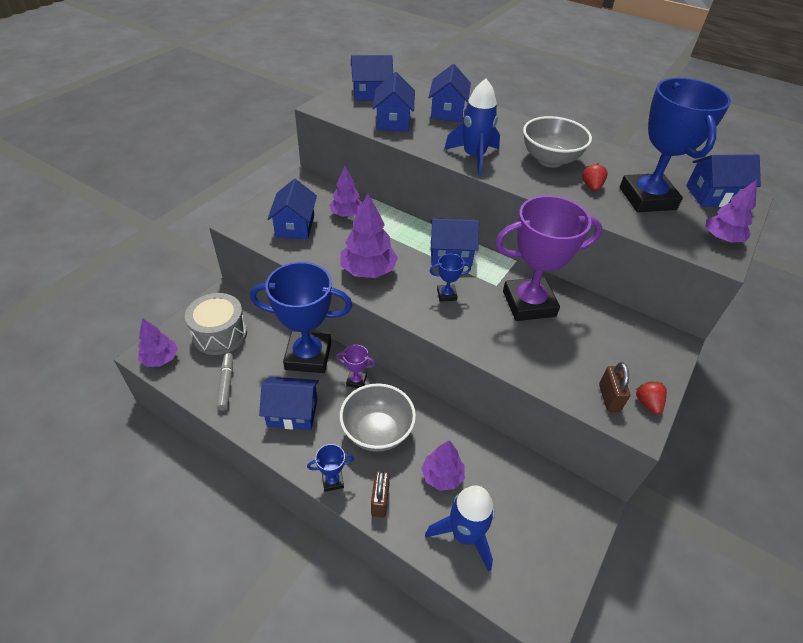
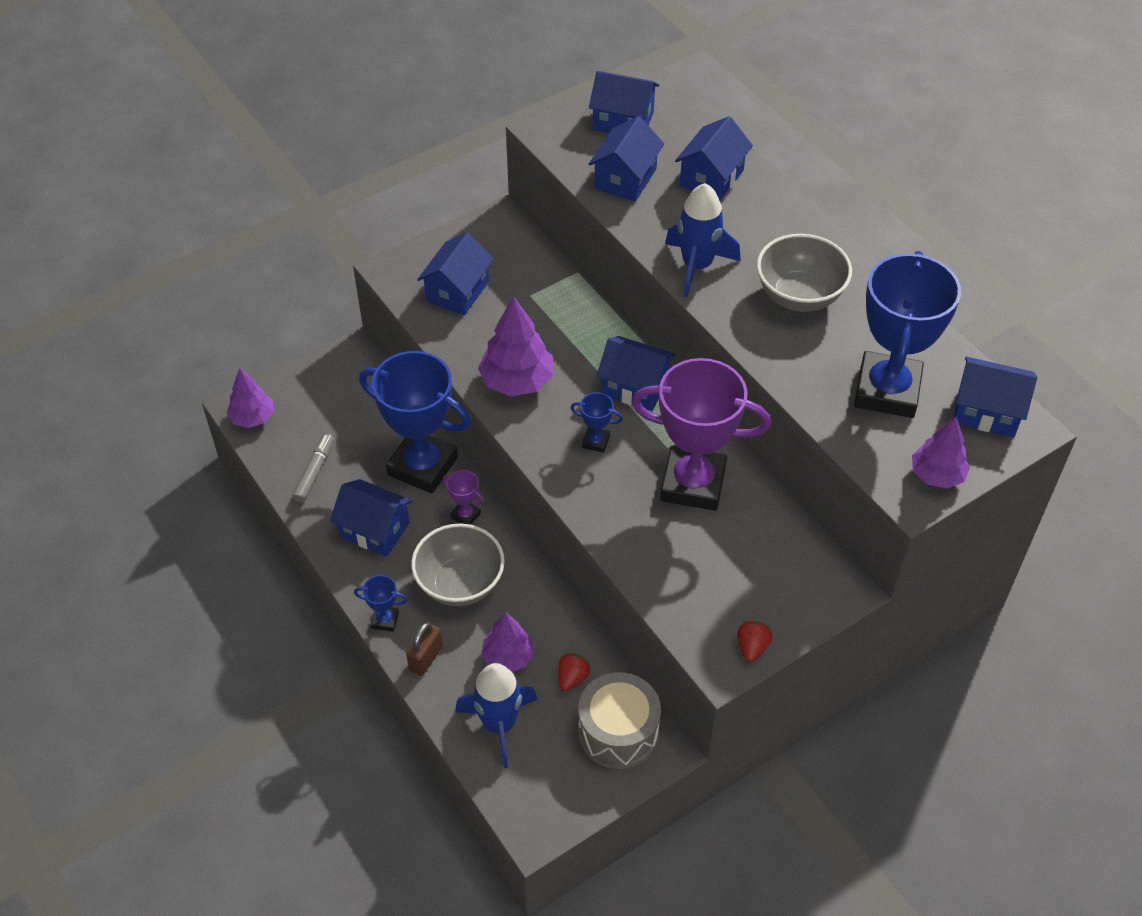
camera: 25 degrees right, 5 degrees up
grey drum [185,293,247,355] -> grey drum moved to [578,672,661,769]
purple tree [329,166,363,217] -> none
red strawberry [582,163,608,191] -> red strawberry moved to [558,652,591,691]
brown padlock [599,362,630,412] -> none

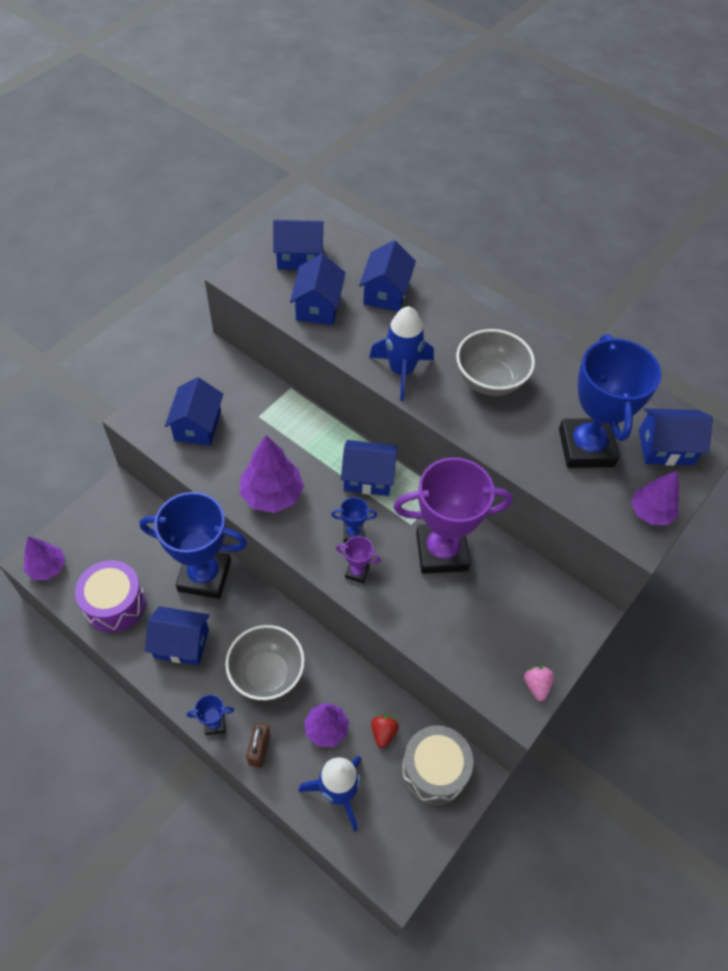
camera: 20 degrees left, 5 degrees up
grey marker [292,434,334,503] -> purple drum [75,560,146,633]
purple trophy [442,470,485,525] -> purple trophy moved to [336,536,381,583]
red strawberry [737,621,773,662] -> pink strawberry [524,665,554,701]

